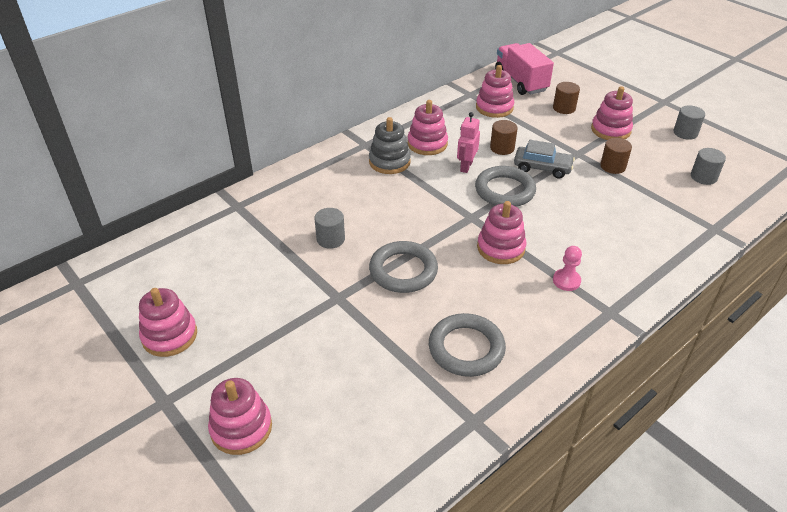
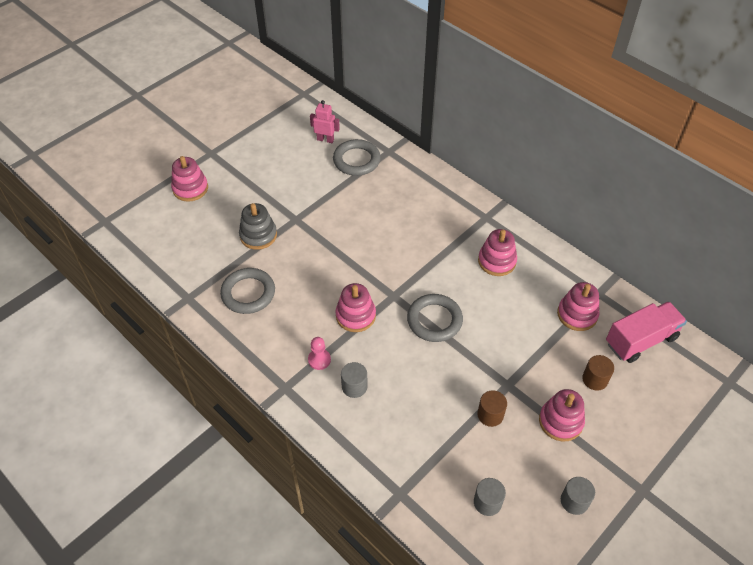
camera: 85 degrees right, 10 degrees up
pink stacking toy [139,288,197,357] -> none
grey cylinder [314,208,345,249] -> grey cylinder moved to [341,362,368,398]
grey stacking toy [369,117,411,174] -> grey stacking toy moved to [239,203,277,250]
grey ring [369,241,438,293] -> grey ring moved to [333,139,381,176]
pink robot [457,112,480,173] -> pink robot moved to [310,100,340,143]
brown cylinder [490,120,518,155] -> none
grey car [514,140,575,179] -> none

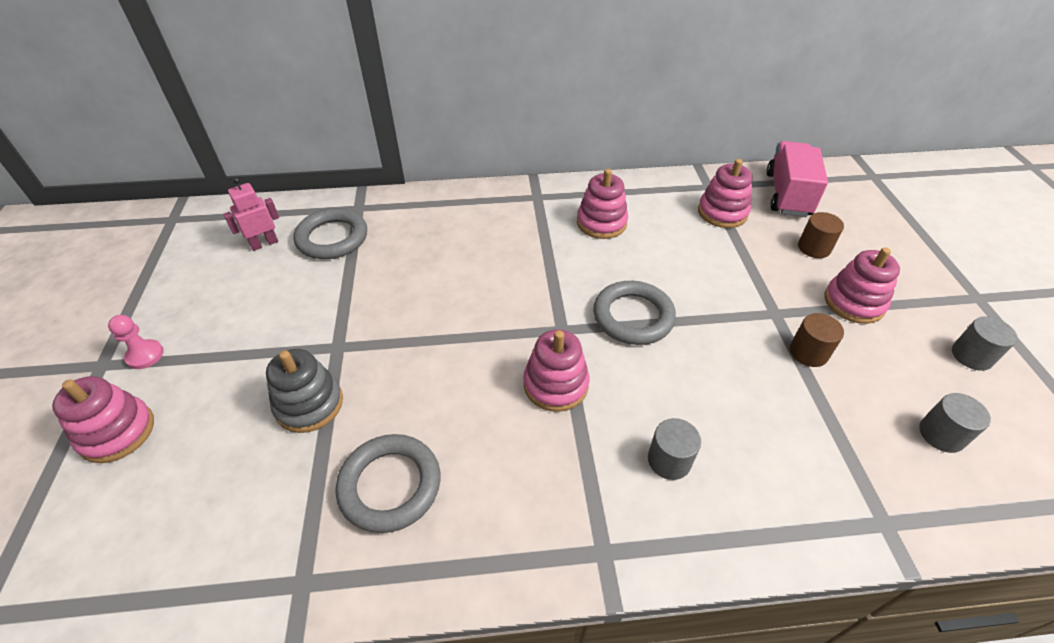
camera: 50 degrees left, 5 degrees down
pink pawn [308,337,331,370] -> pink pawn moved to [108,315,164,369]

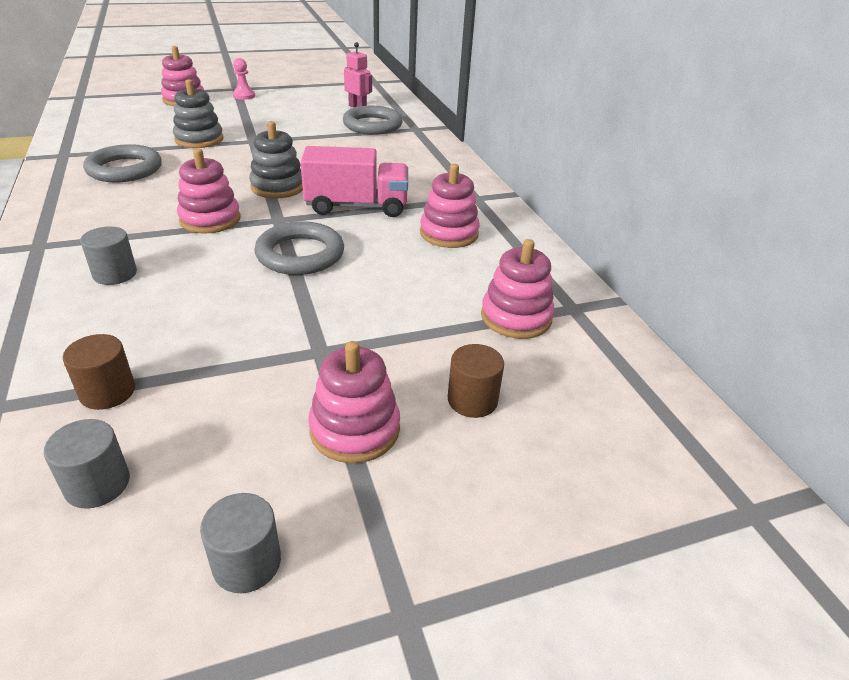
camera: 75 degrees right, 10 degrees down
pink truck [767,141,828,217] -> pink truck moved to [301,146,408,217]
brown cylinder [790,313,844,367] -> brown cylinder moved to [63,334,135,410]
none -> grey stacking toy [249,121,303,199]

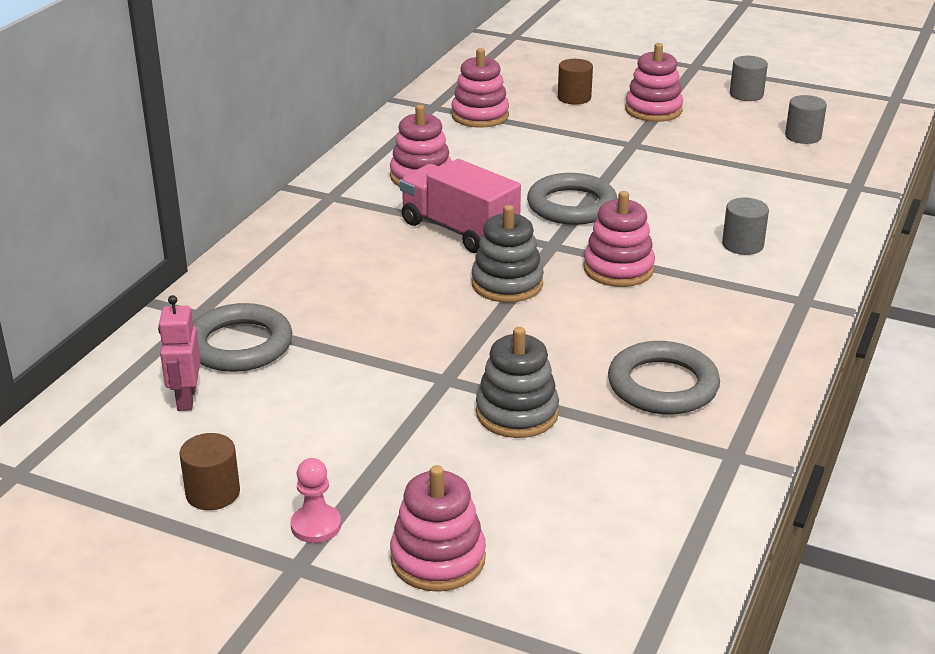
camera: 135 degrees left, 5 degrees down
brown cylinder [63,334,135,410] -> brown cylinder moved to [179,433,240,510]

